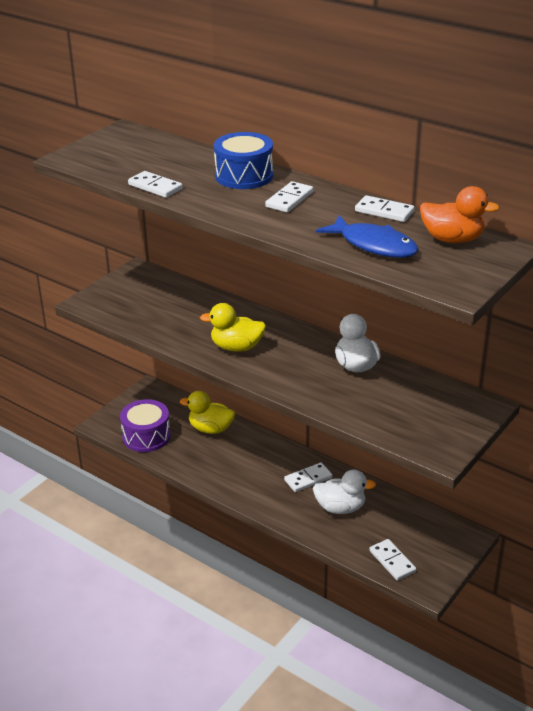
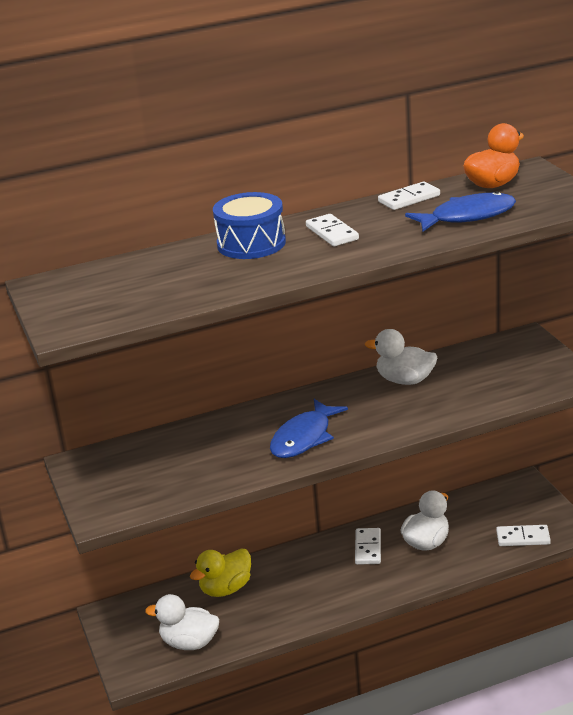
camera: 55 degrees left, 5 degrees down
purple drum [120,399,171,452] -> white duck [145,594,219,650]
white domino [128,171,183,198] -> none
yellow duck [200,303,266,352] -> blue fish [270,399,348,458]

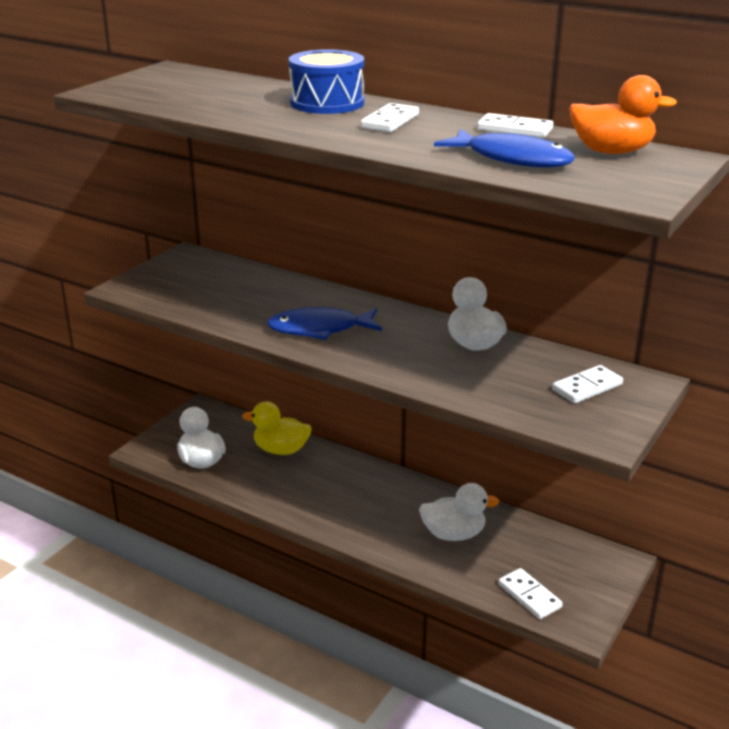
camera: 50 degrees right, 0 degrees up
white domino [355,528,381,565] -> white domino moved to [552,365,623,403]

